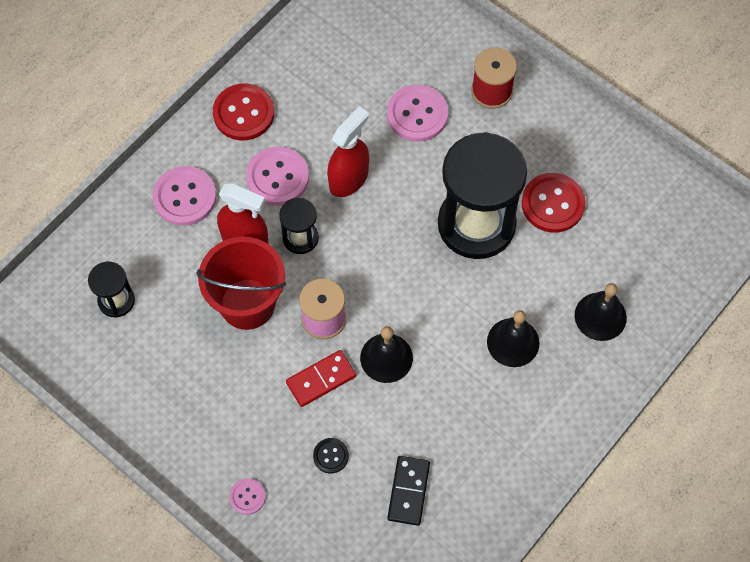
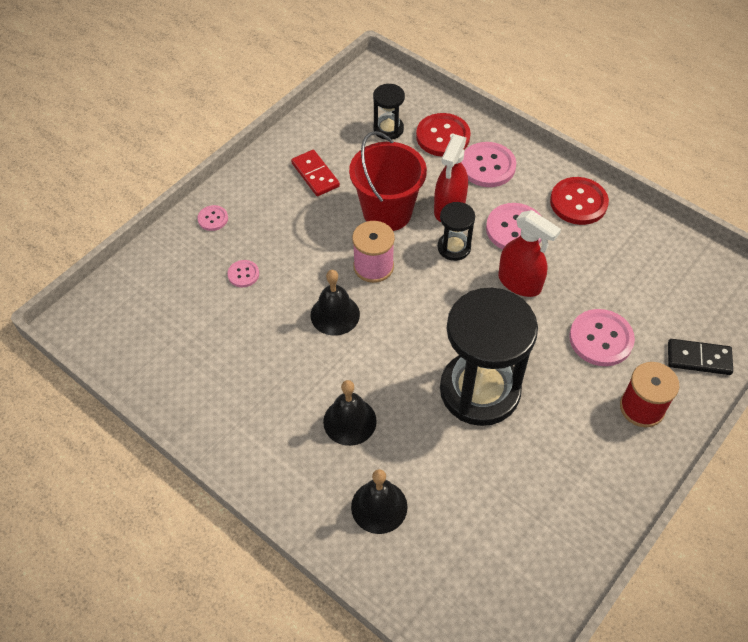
camera: 90 degrees right, 10 degrees down
red domino [286,350,356,407] -> red domino moved to [291,150,340,196]
black button [313,438,349,473] -> pink button [227,260,259,287]
black domino [387,456,430,526] -> black domino moved to [668,339,733,375]
red button [522,173,586,233] -> red button moved to [416,113,471,157]

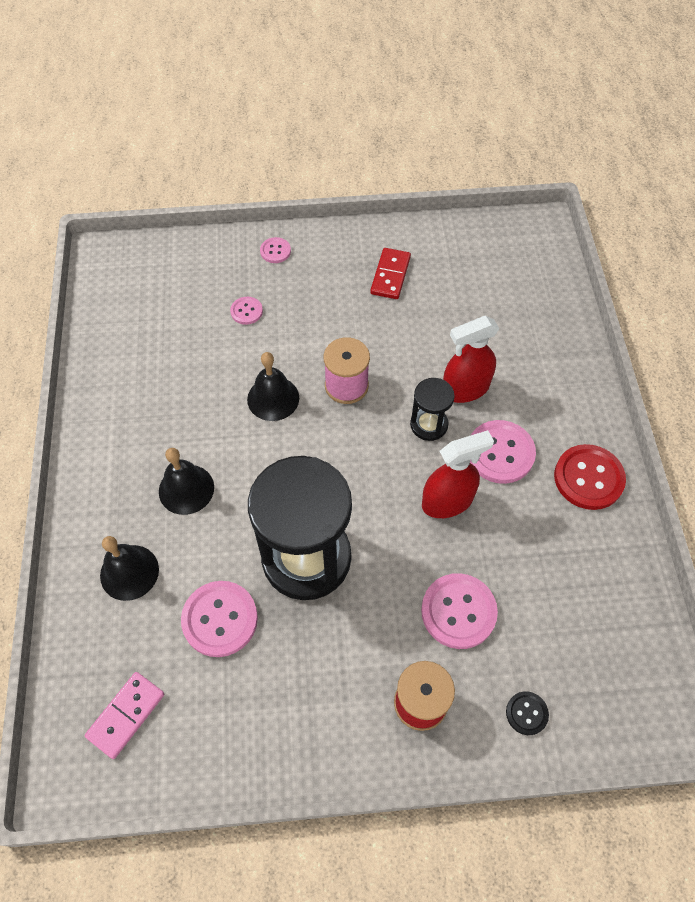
camera: 45 degrees right, 5 degrees up
red bucket [349,131,427,231] -> none
black hourglass [373,84,405,140] -> none
red button [416,113,471,157] -> none
pink button [461,142,516,187] -> pink button moved to [181,581,258,657]
red spray bottle [498,210,561,297] -> red spray bottle turned 105 degrees counterclockwise [422,430,494,518]
black domino [668,339,733,375] -> black button [506,691,549,735]
none -> pink domino [85,672,165,759]

